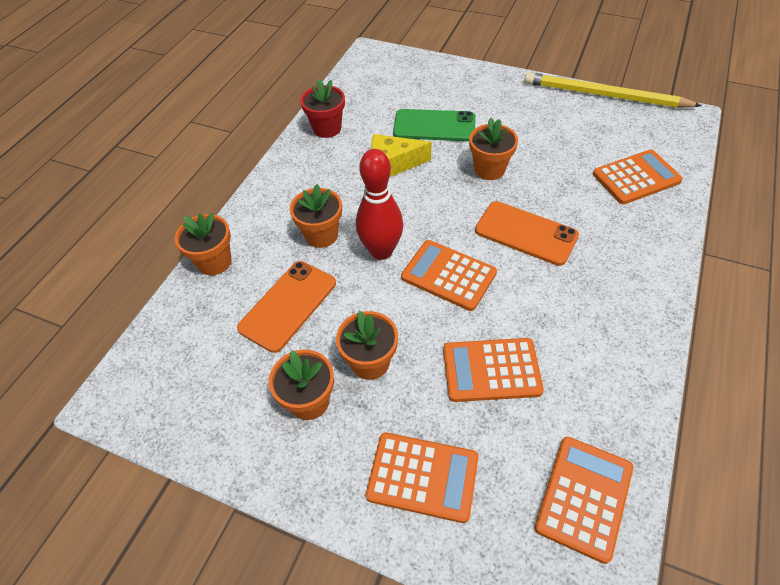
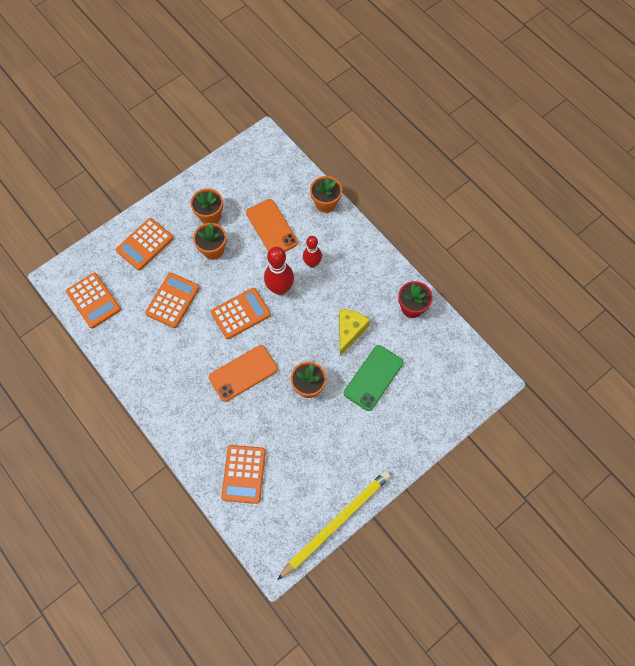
camera: 115 degrees right, 15 degrees up
orange flower pot [290,184,342,248] -> red bowling pin [303,236,322,268]

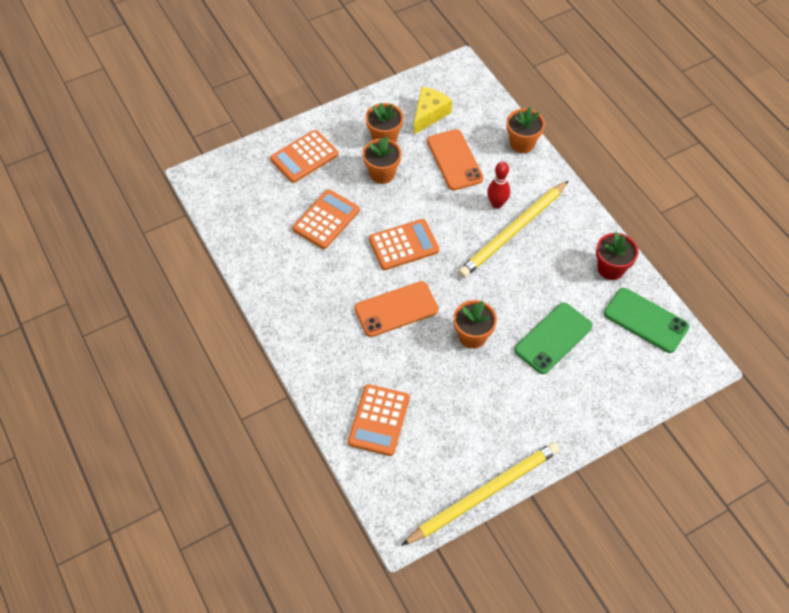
camera: 10 degrees right, 10 degrees down
orange calculator [66,273,121,328] -> none
red bowling pin [264,247,294,295] -> none
yellow cheese [339,309,370,356] -> yellow cheese moved to [414,87,452,135]
none -> yellow pencil [458,181,569,278]
none -> green phone [604,288,689,353]

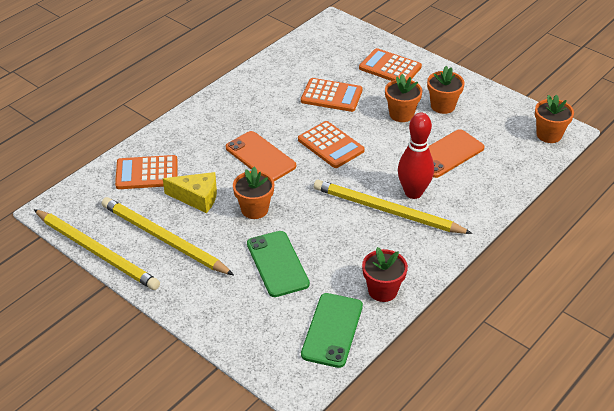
camera: 70 degrees right, 15 degrees down
yellow cheese [414,87,452,135] -> yellow cheese moved to [163,172,217,213]
red bowling pin [487,161,510,209] -> red bowling pin [398,113,434,199], size x1.53
orange flower pot [506,107,545,153] -> orange flower pot moved to [535,95,574,143]
green phone [514,303,592,374] -> green phone turned 45 degrees clockwise [247,231,310,297]
none -> yellow pencil [102,197,234,275]

